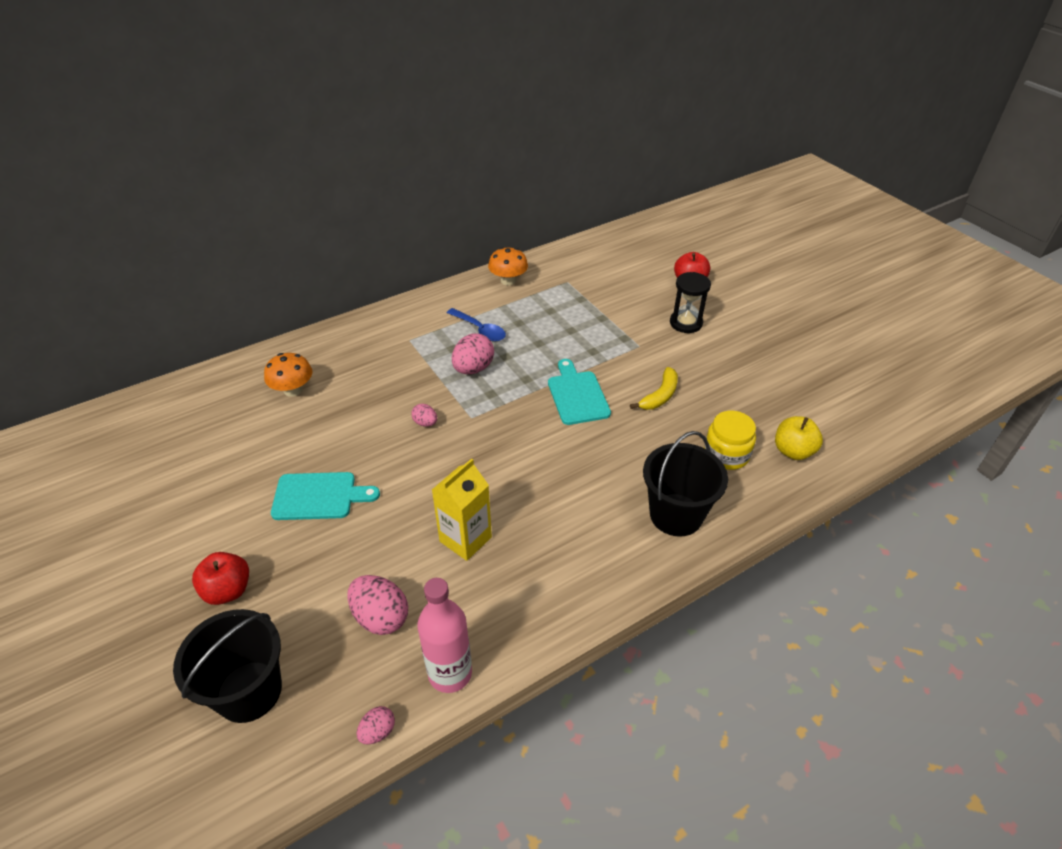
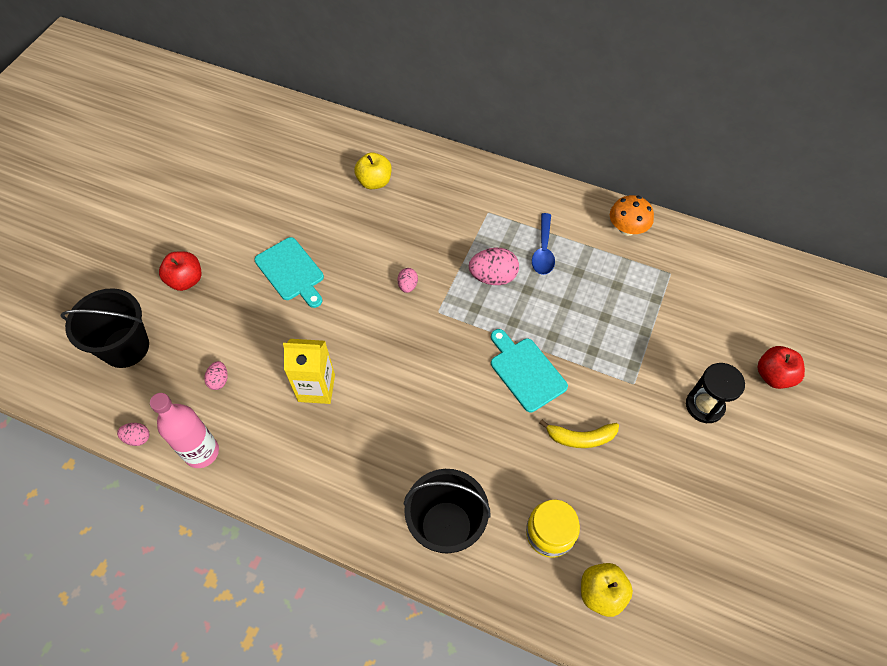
camera: 55 degrees right, 15 degrees up
orange mushroom [264,353,312,397] -> yellow apple [354,152,392,189]
pink egg [347,575,408,635] -> pink egg [204,361,228,390], size x0.54
turquoise cutting board [548,359,611,425] -> turquoise cutting board turned 75 degrees counterclockwise [491,329,568,412]

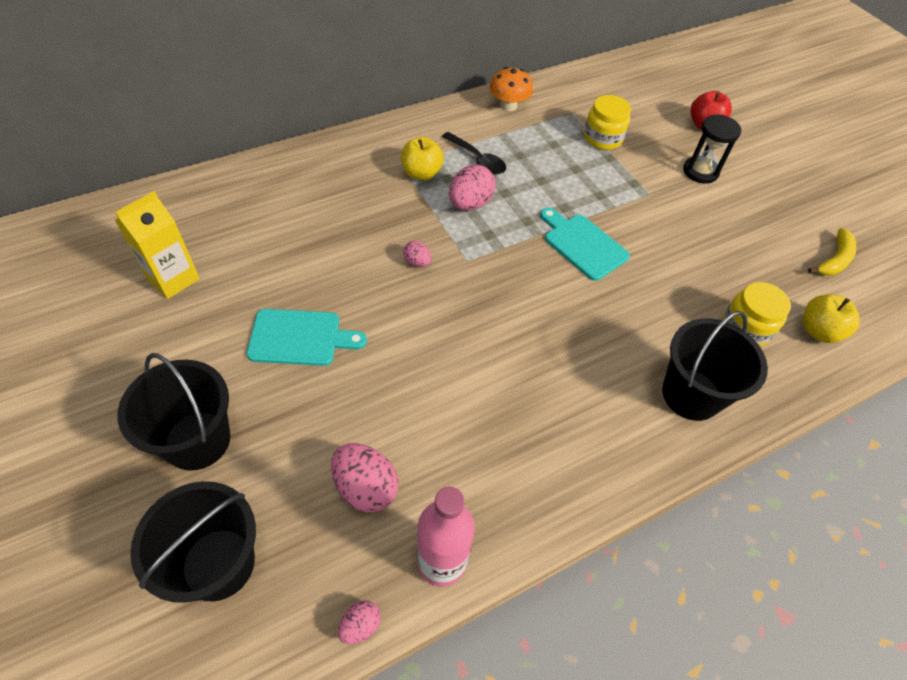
camera: 55 degrees left, 5 degrees down
red apple [159,251,202,291] -> black bucket [117,353,230,471]
pink egg [204,361,228,390] -> pink egg [331,443,398,512], size x1.85
yellow carton [283,339,335,404] -> yellow carton moved to [115,191,200,299]
yellow apple [354,152,392,189] -> yellow apple moved to [401,137,444,180]
turquoise cutting board [491,329,568,412] -> turquoise cutting board turned 45 degrees clockwise [540,208,630,281]
blue spoon [532,213,555,275] -> black spoon [442,132,506,175]
yellow banana [539,420,619,448] -> yellow banana moved to [808,228,857,276]
none -> yellow jar [584,95,631,150]

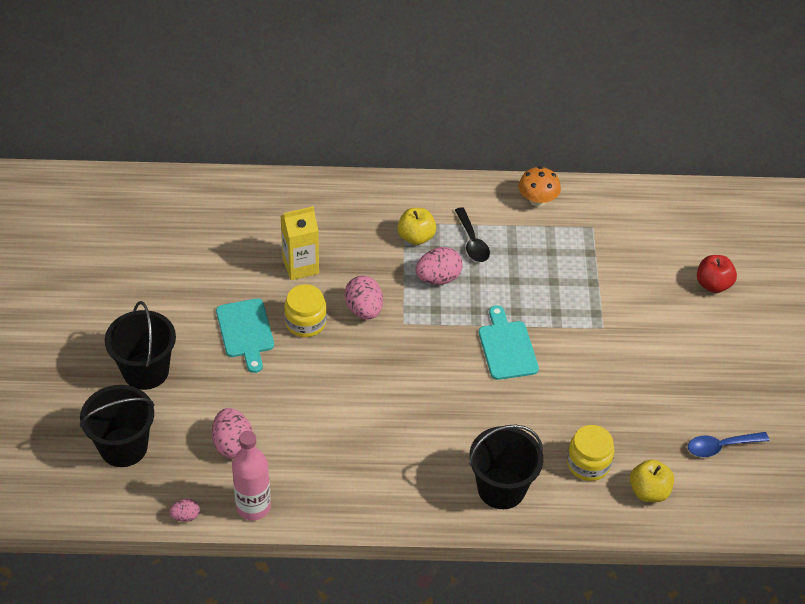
camera: 30 degrees right, 5 degrees down
yellow carton [115,191,200,299] -> yellow carton moved to [281,206,319,280]
turquoise cutting board [247,309,367,366] -> turquoise cutting board turned 45 degrees clockwise [216,298,274,373]
pink egg [403,241,432,267] -> pink egg [344,276,383,319], size x1.85
yellow jar [584,95,631,150] -> yellow jar moved to [284,284,327,337]
black hourglass [683,115,741,184] -> none
yellow banana [808,228,857,276] -> blue spoon [688,432,769,457]

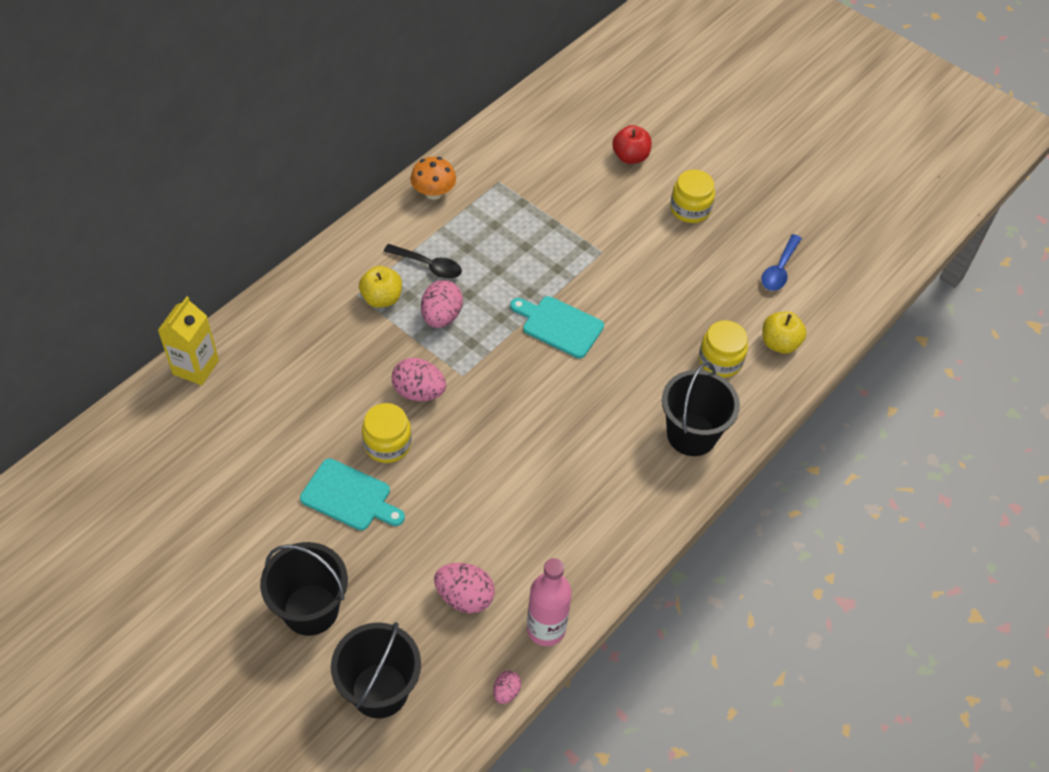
camera: 50 degrees left, 5 degrees up
yellow carton [281,206,319,280] -> yellow carton moved to [157,296,219,385]
none -> yellow jar [670,170,715,223]

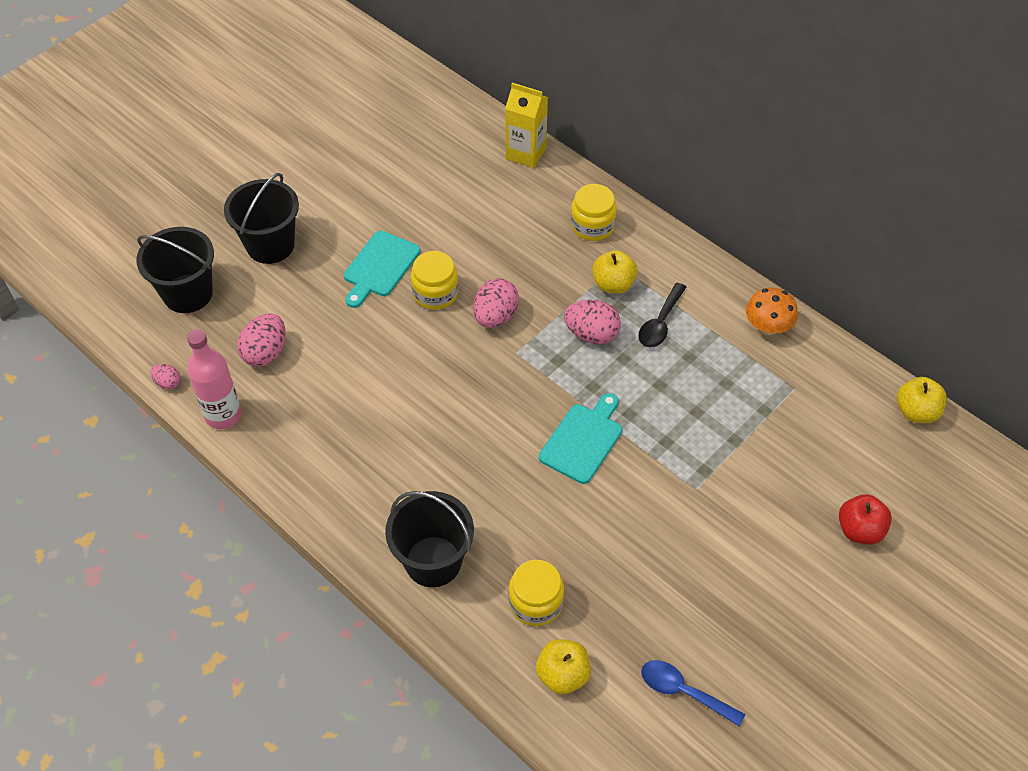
camera: 95 degrees right, 0 degrees up
yellow jar [670,170,715,223] -> yellow jar moved to [571,184,617,241]
none -> yellow apple [897,377,947,423]

